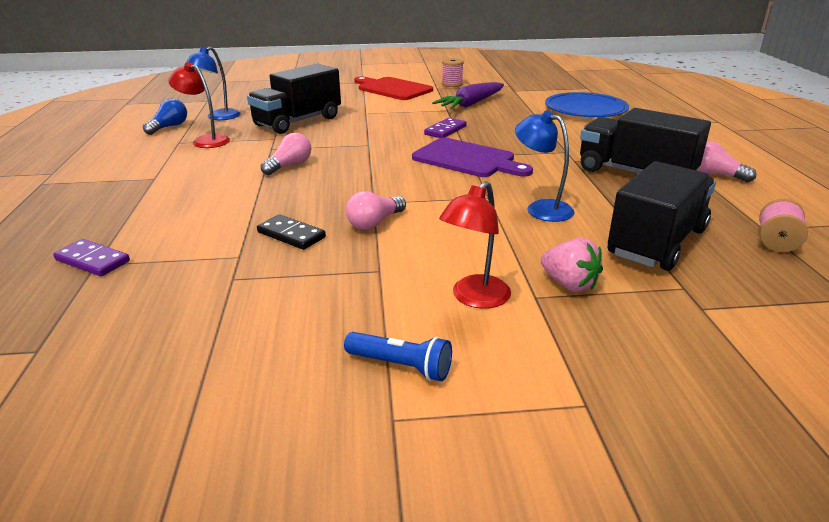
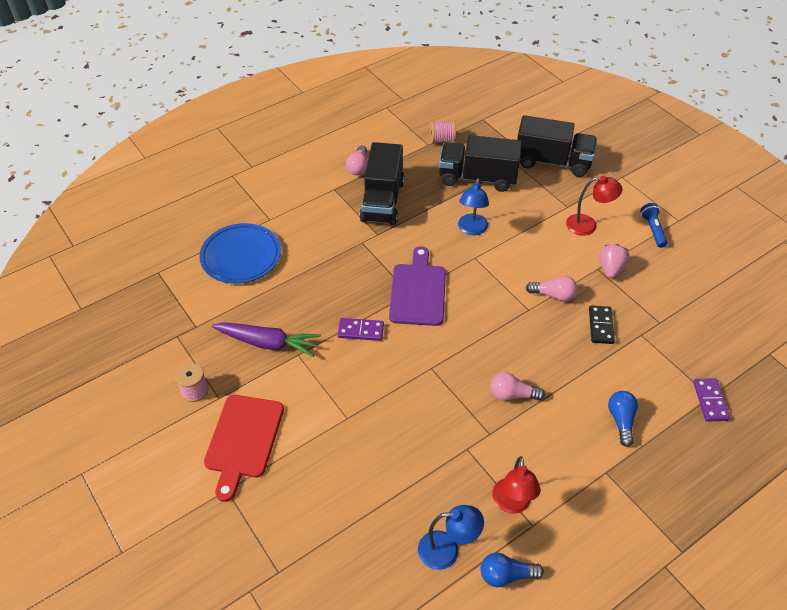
camera: 120 degrees left, 20 degrees up
black truck [247,64,341,134] -> black truck moved to [517,115,597,177]
pink strawberry [541,238,603,292] -> pink strawberry moved to [599,244,630,278]
none -> blue light bulb [608,391,638,447]

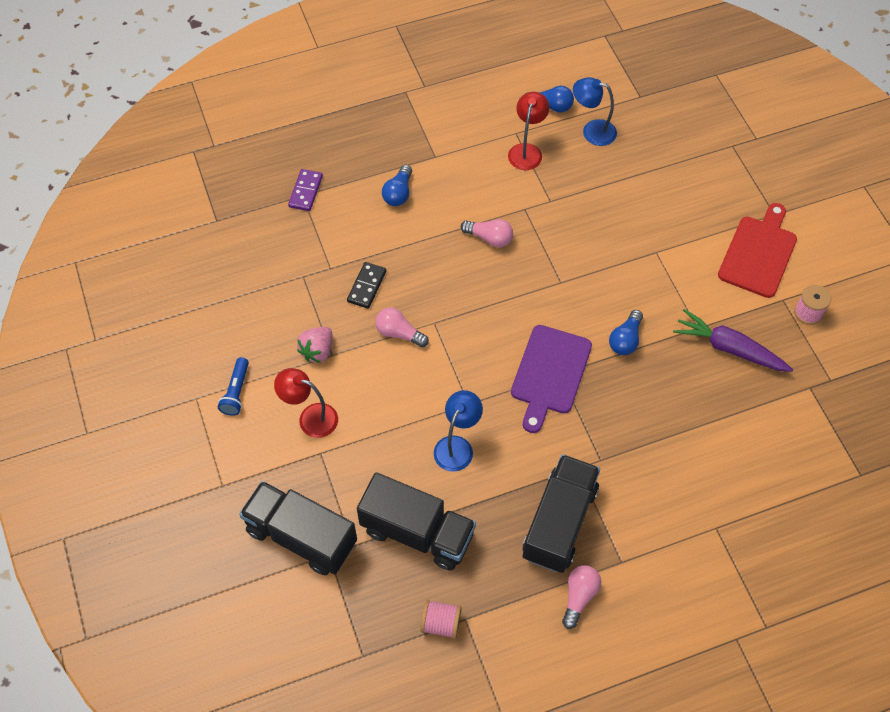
camera: 165 degrees left, 10 degrees up
blue plate [199,223,281,284] -> none
purple domino [337,318,384,341] -> blue light bulb [609,310,643,355]

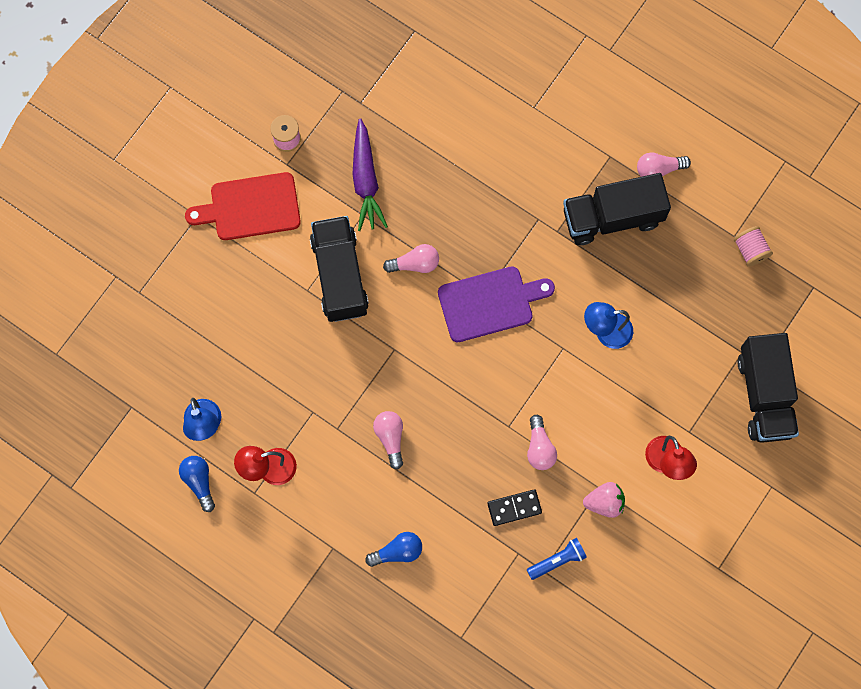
camera: 125 degrees left, 15 degrees up
blue flashlight [218,357,249,416] -> blue flashlight moved to [527,538,587,580]
purple domino [288,169,323,211] -> none
black truck [357,472,476,571] -> black truck moved to [310,216,369,322]
blue light bulb [609,310,643,355] -> pink light bulb [383,244,439,273]

